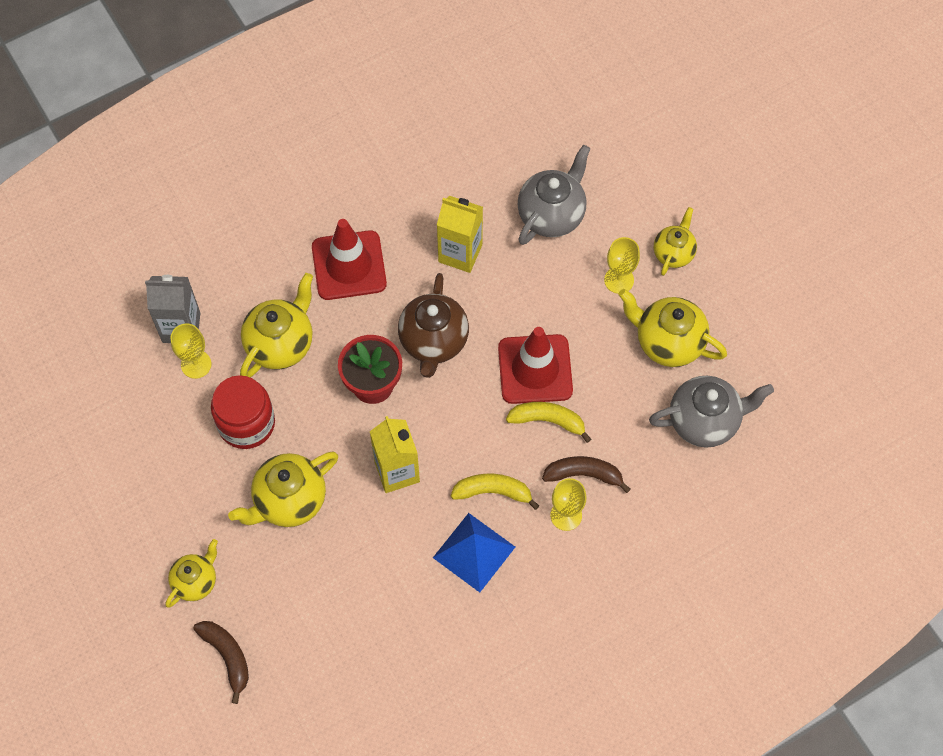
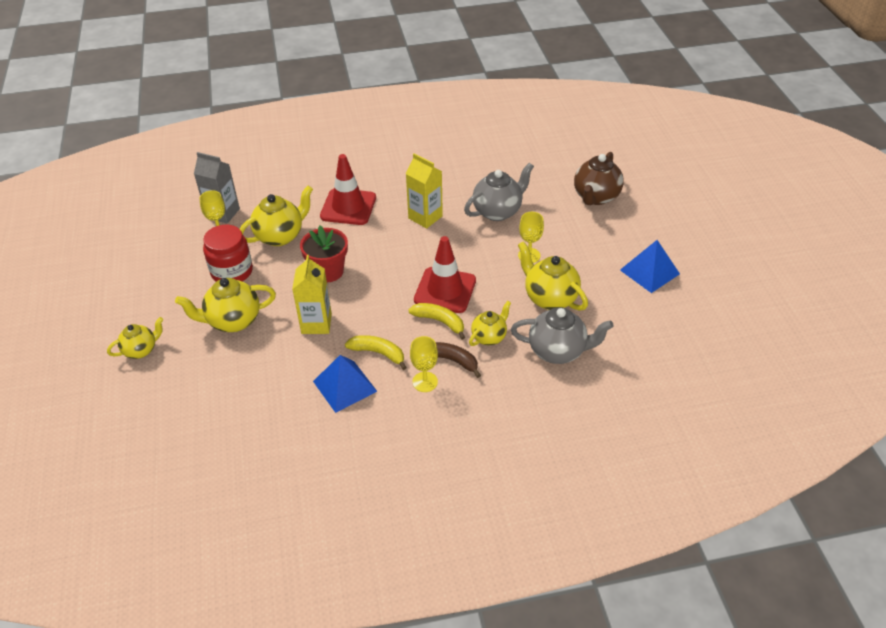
camera: 20 degrees right, 20 degrees down
brown banana [193,621,249,704] -> none
brown teapot [398,273,469,378] -> brown teapot moved to [574,152,624,205]
yellow teapot [654,207,697,276] -> yellow teapot moved to [469,301,511,346]
none -> blue pyramid [620,240,680,293]

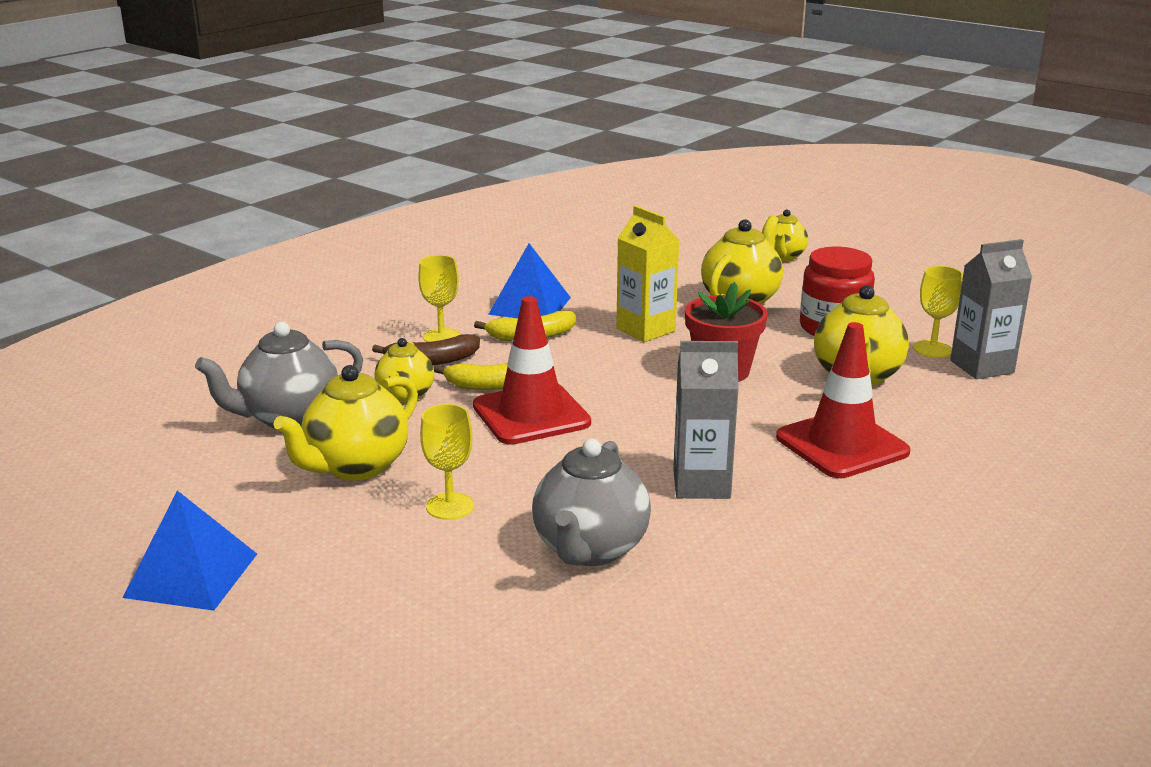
camera: 140 degrees right, 20 degrees down
yellow carton [406,153,443,228] -> grey carton [673,341,739,499]
yellow teapot [518,241,588,311] -> yellow teapot turned 120 degrees clockwise [273,365,418,481]
brown teapot [574,152,624,205] -> none

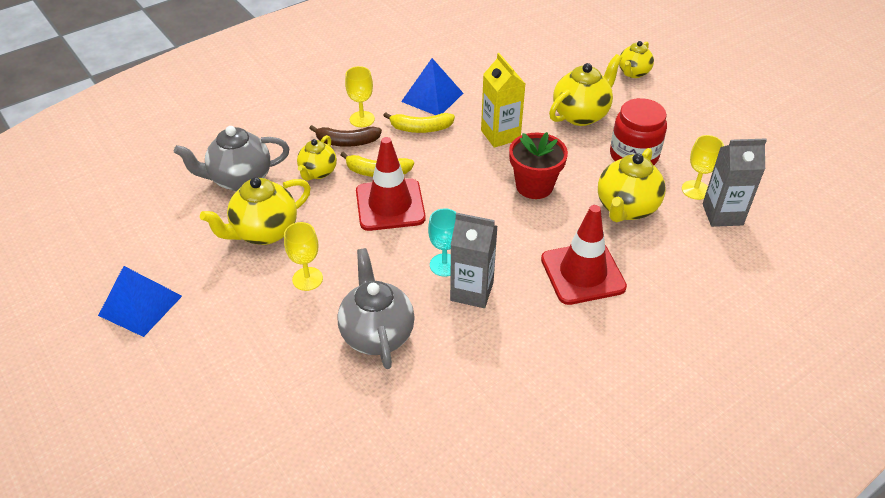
camera: 15 degrees right, 20 degrees up
grey teapot [532,439,651,566] -> grey teapot turned 135 degrees clockwise [337,248,415,369]
none -> turquoise goblet [428,208,457,277]

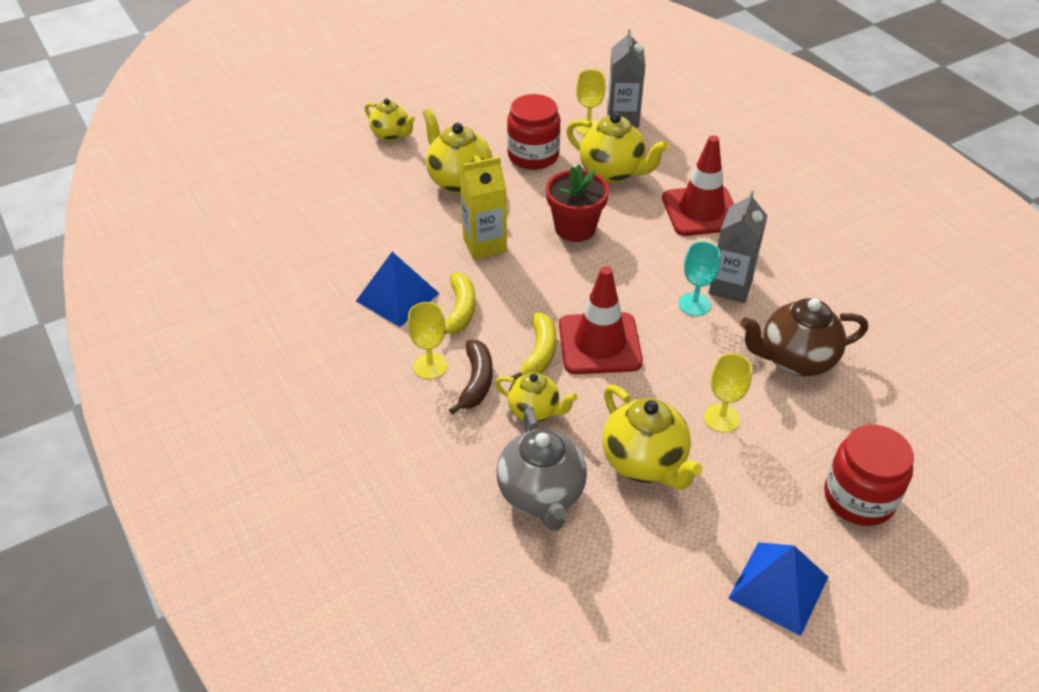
camera: 85 degrees left, 0 degrees up
grey teapot [337,248,415,369] -> brown teapot [740,298,868,376]
none -> red jar [824,425,914,526]

